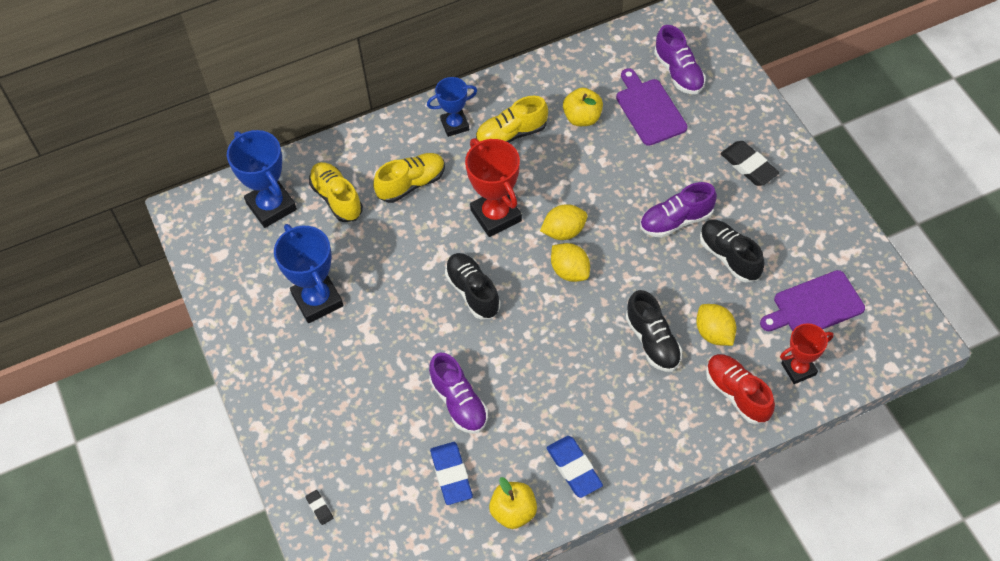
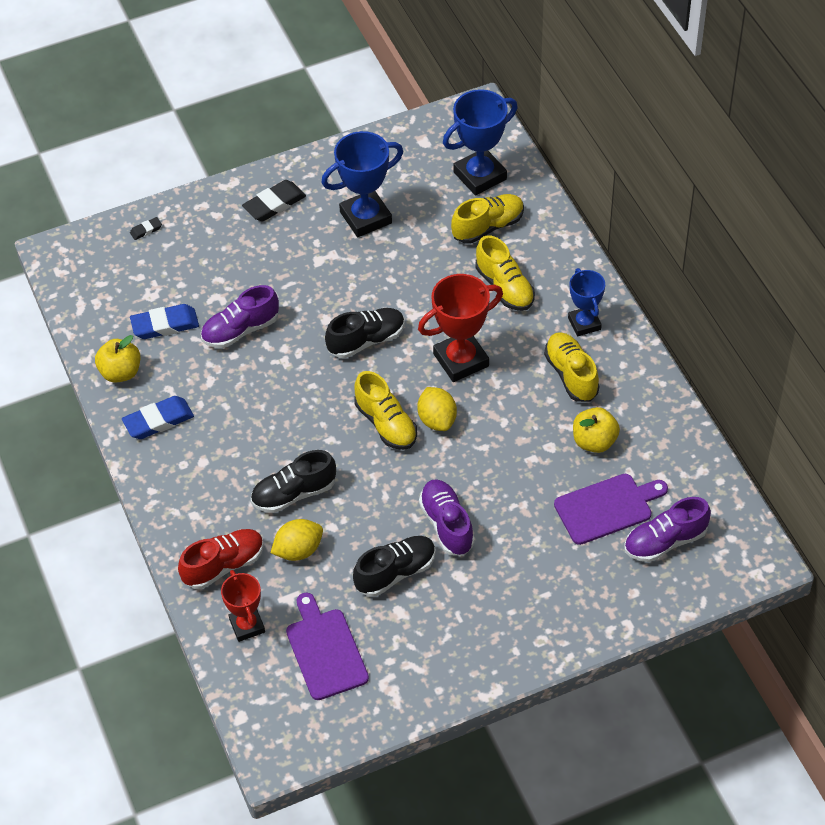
camera: 90 degrees right, 5 degrees down
yellow lemon [551,243,590,282] -> yellow shoe [354,371,417,450]
black eraser [720,141,779,186] -> black eraser moved to [242,180,306,222]

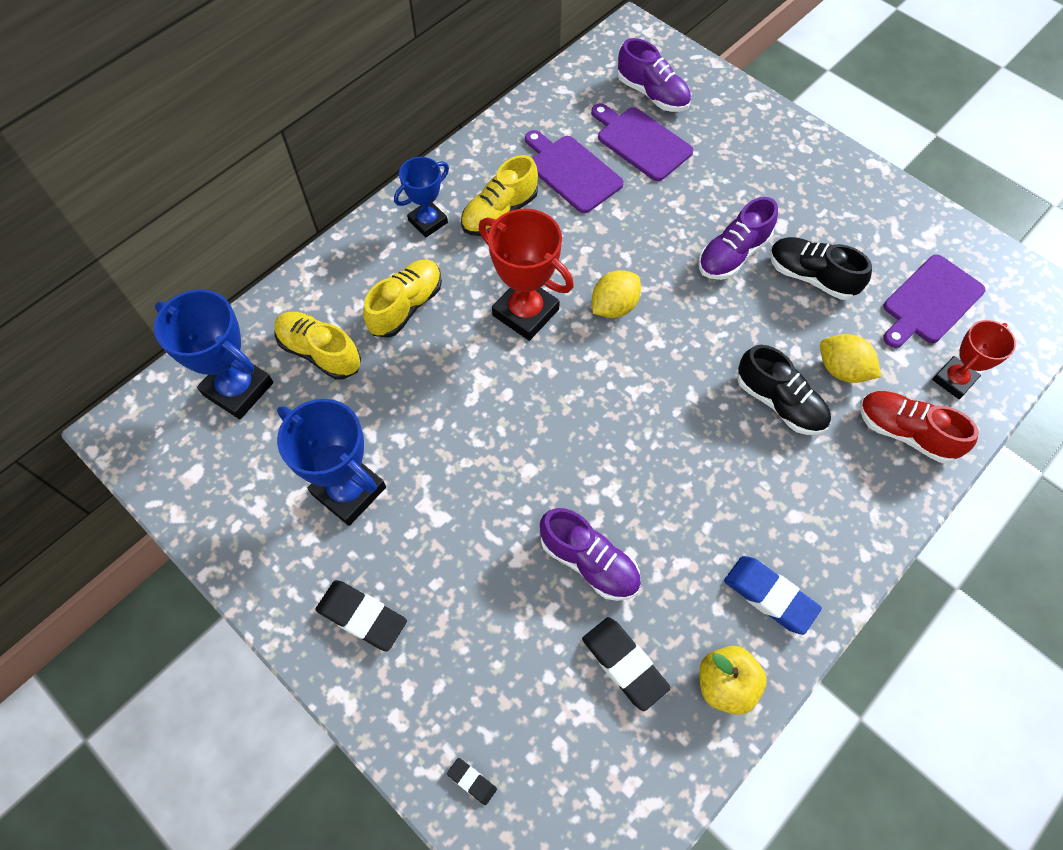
camera: 115 degrees left, 10 degrees up
blue eraser [130,304,199,339] -> black eraser [582,617,671,711]
black shoe [325,308,405,358] -> none
yellow shoe [354,371,417,450] -> none
yellow apple [573,407,620,453] -> purple cutting board [525,130,624,213]

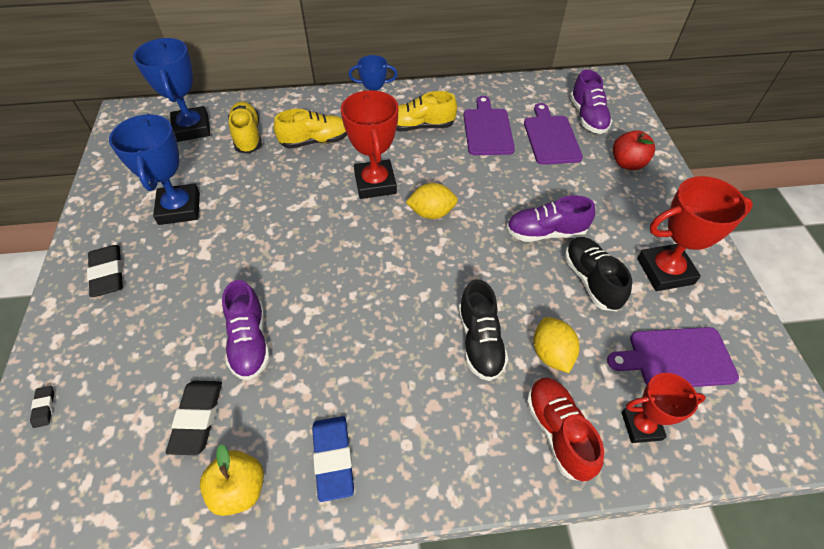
camera: 40 degrees right, 10 degrees down
none -> red apple [613,130,655,170]
none -> red trophy [637,176,753,291]

